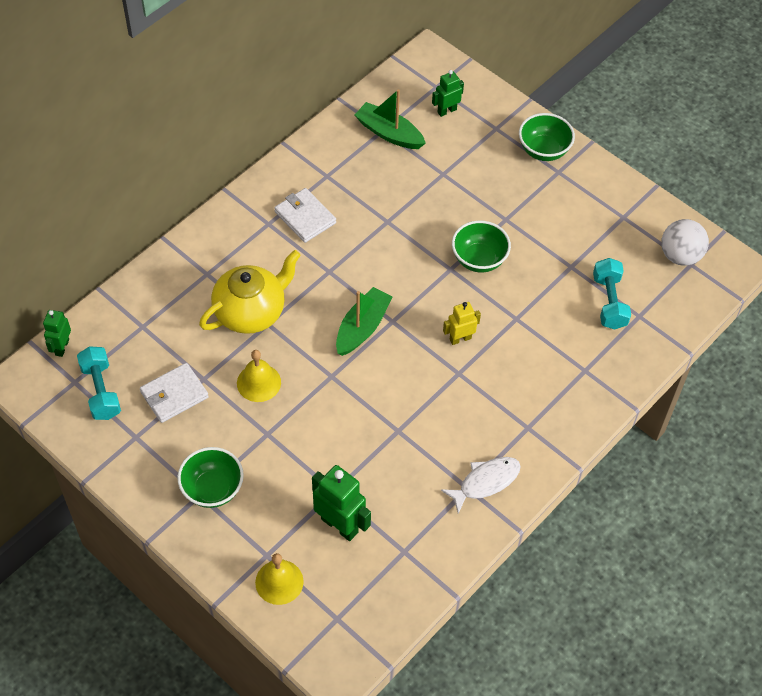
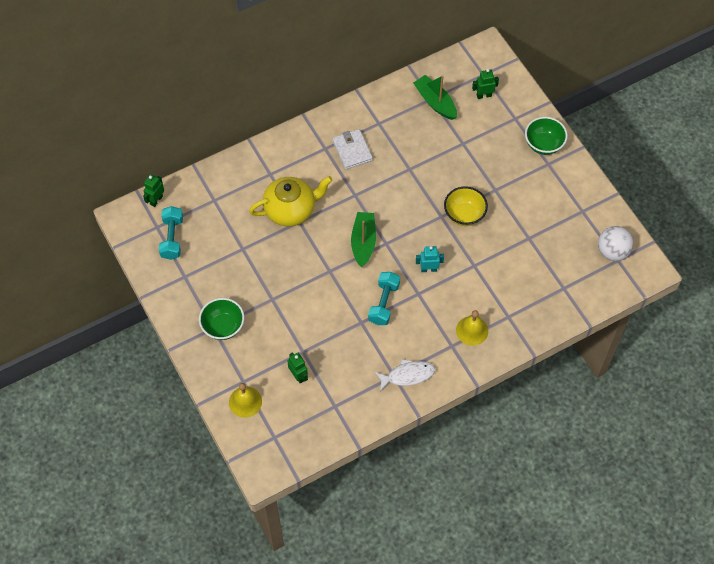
camera: 20 degrees right, 5 degrees up
white wallet [140,363,209,423] -> none
yellow bell [237,350,281,402] -> yellow bell moved to [456,310,488,346]
green robot [312,465,371,541] -> green robot [287,352,308,384], size x0.60
green boat [336,287,392,356] -> green boat turned 45 degrees counterclockwise [351,212,376,267]
yellow robot [443,302,481,345] -> turquoise robot [416,246,444,272]
green bowl [452,220,511,273] -> yellow bowl [444,186,488,226]
turquoise dumbbell [593,258,631,330] -> turquoise dumbbell moved to [368,272,400,325]

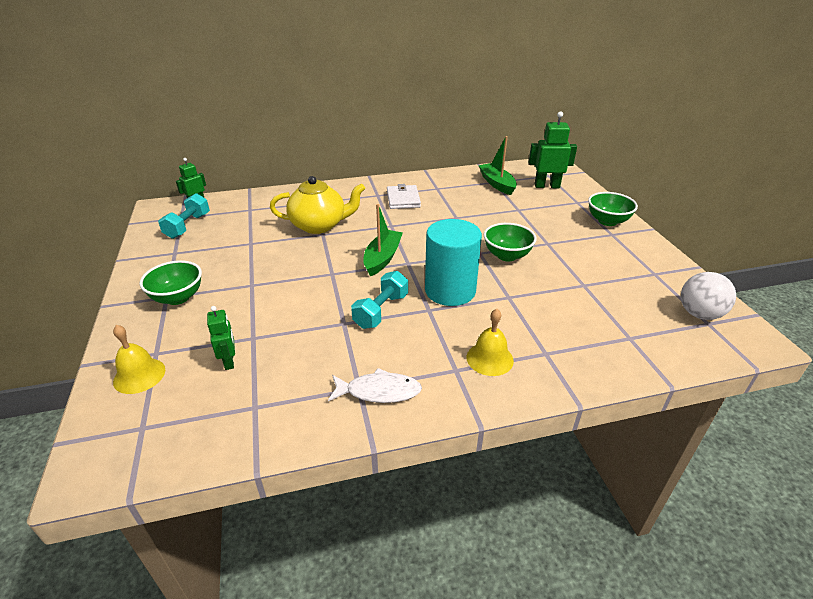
camera: 15 degrees right, 25 degrees down
turquoise robot [416,246,444,272] -> turquoise cylinder [425,219,482,306]
yellow bowl [444,186,488,226] -> green bowl [484,223,537,261]
green robot [472,69,499,99] -> green robot [528,111,577,188], size x1.67

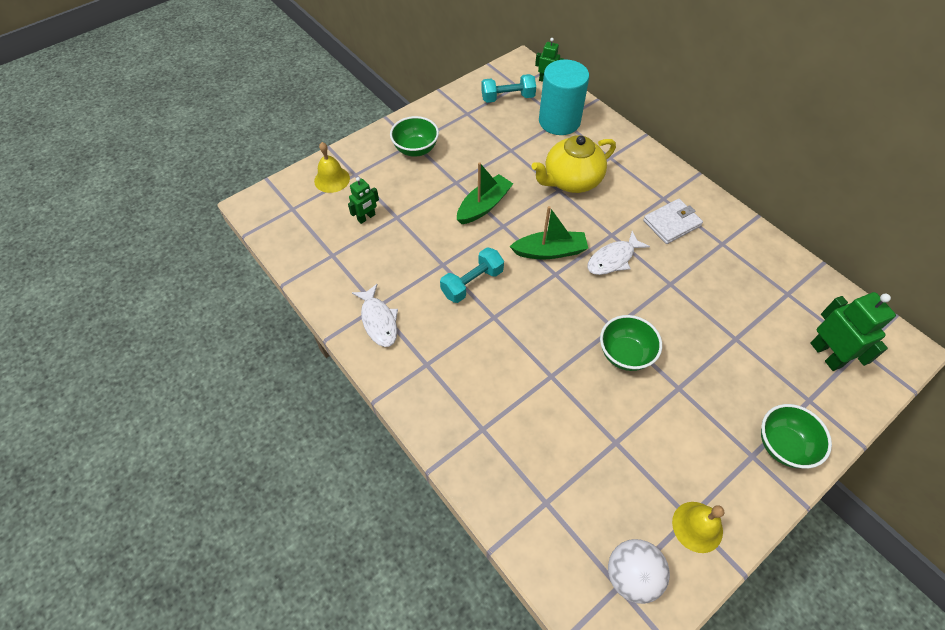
camera: 65 degrees right, 20 degrees up
yellow teapot [270,176,365,234] -> yellow teapot turned 90 degrees clockwise [532,135,616,193]
turquoise dumbbell [351,271,408,329] -> turquoise dumbbell turned 45 degrees counterclockwise [440,247,504,303]
turquoise cylinder [425,219,482,306] -> turquoise cylinder moved to [539,59,589,135]
yellow bell [466,309,514,376] -> yellow bell moved to [672,502,724,553]
green boat [479,136,517,195] -> green boat moved to [457,162,513,224]
none -> white fish [587,231,650,275]

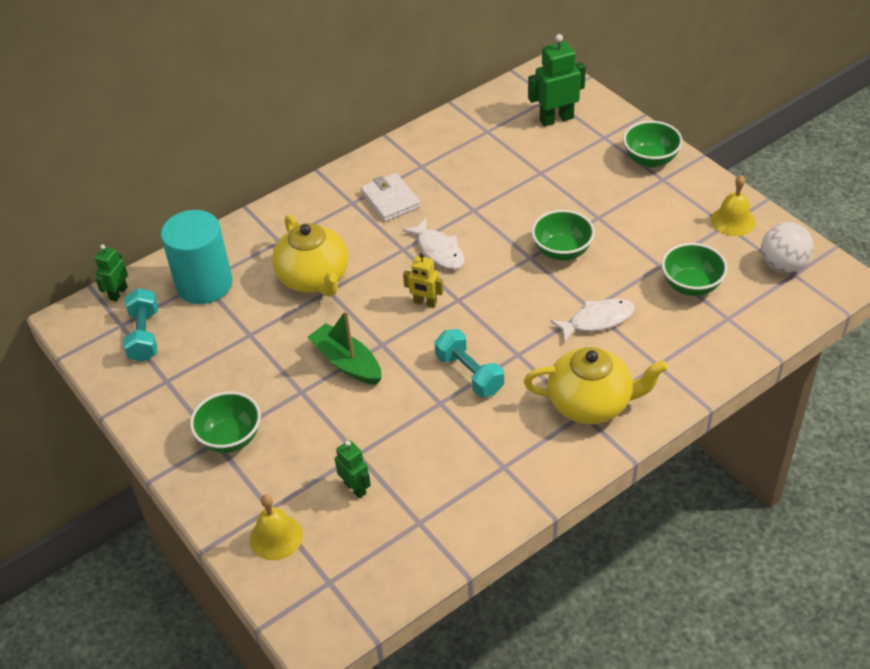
camera: 85 degrees left, 10 degrees down
white fish [352,284,398,347] -> white fish moved to [550,299,635,343]
green boat [509,206,588,259] -> yellow robot [403,253,443,307]
none -> yellow teapot [524,347,668,424]
none -> green bowl [661,243,728,296]

